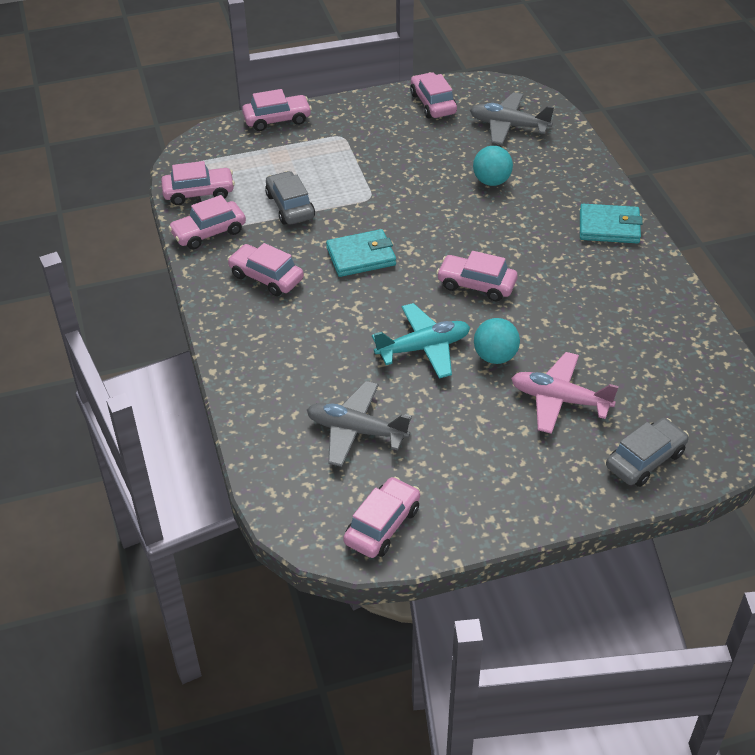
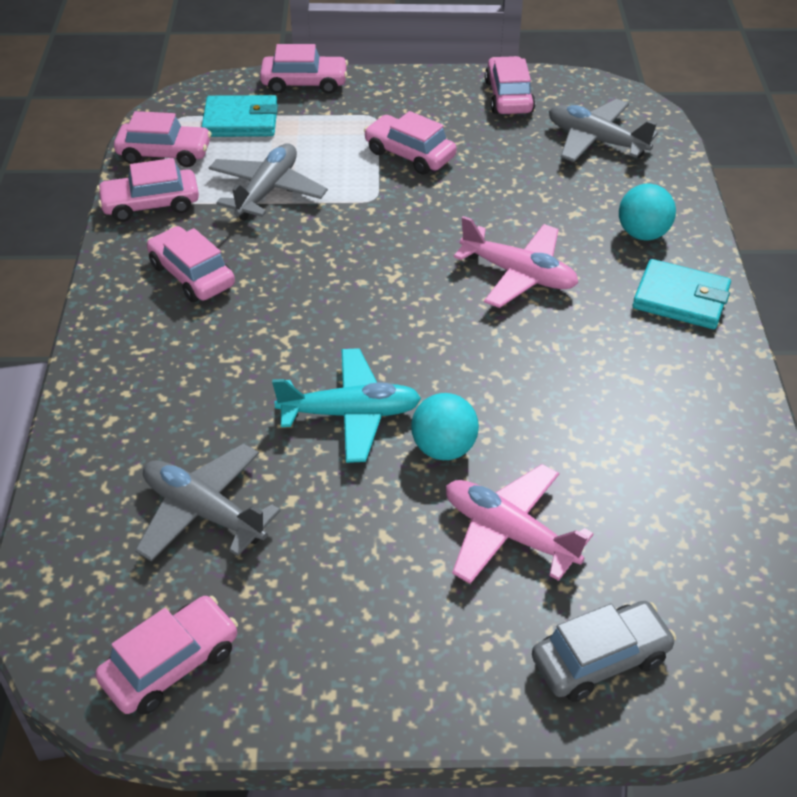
camera: 15 degrees right, 0 degrees up
grey car [265,171,315,225] -> grey plane [209,143,328,221]
turquoise wallet [326,229,396,277] -> turquoise wallet moved to [202,95,278,137]
pink car [436,251,518,302] -> pink car moved to [364,111,457,175]
turquoise ball [473,146,513,186] -> turquoise ball moved to [619,184,676,240]
none -> pink plane [453,216,578,308]

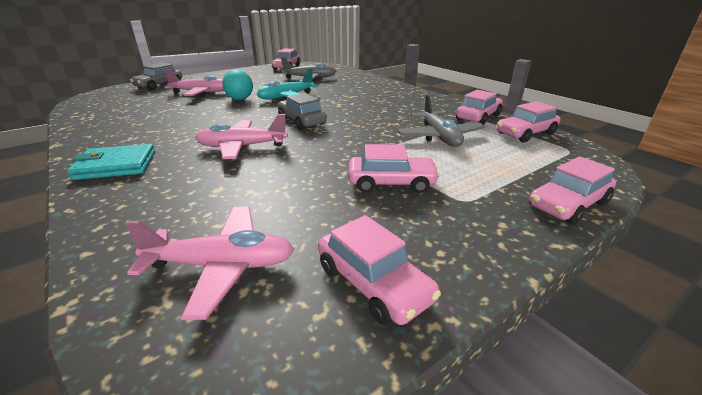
camera: 145 degrees right, 15 degrees down
pink car [147,226,235,302] -> none
turquoise wallet [202,95,278,137] -> none
grey plane [549,99,658,162] -> pink plane [125,207,294,320]
turquoise ball [619,184,676,240] -> none
none -> grey car [278,93,327,130]

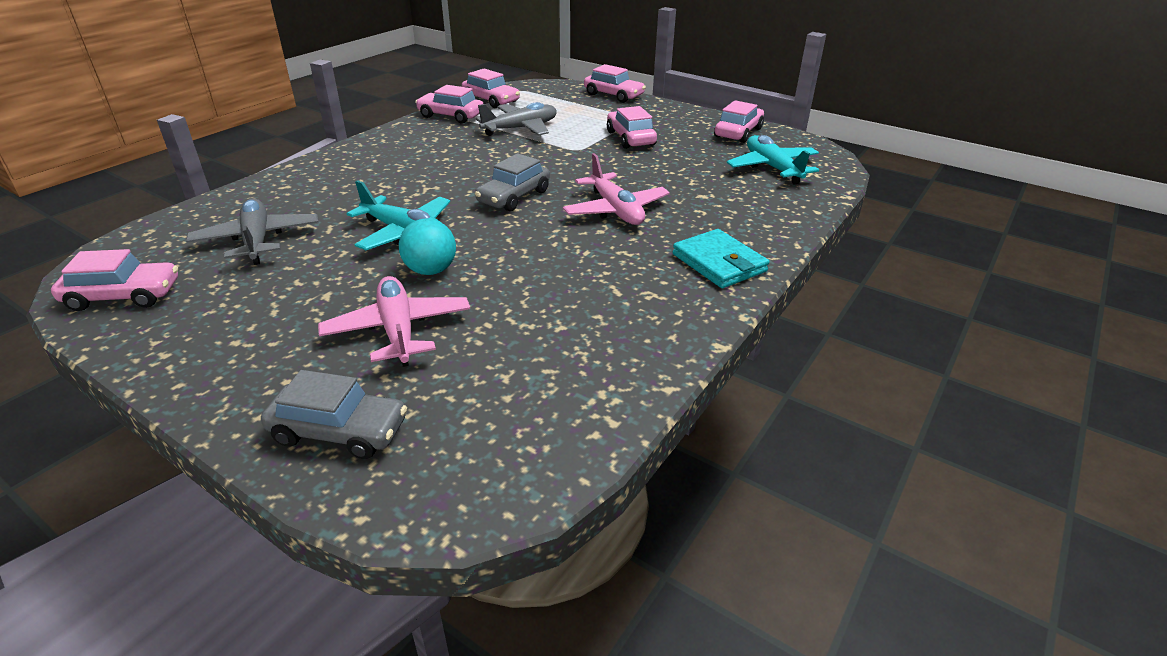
camera: 110 degrees left, 5 degrees up
pink plane [125,207,294,320] -> turquoise plane [727,135,819,185]

